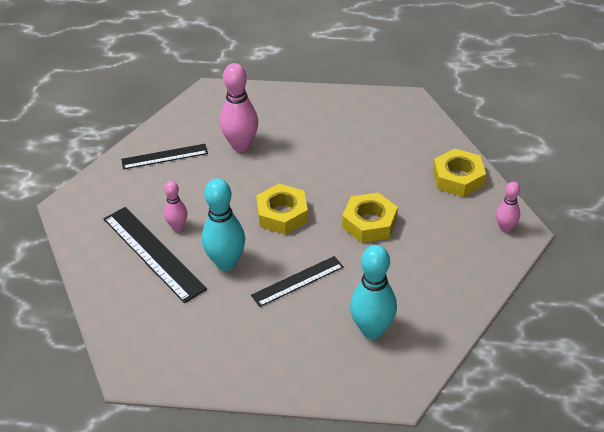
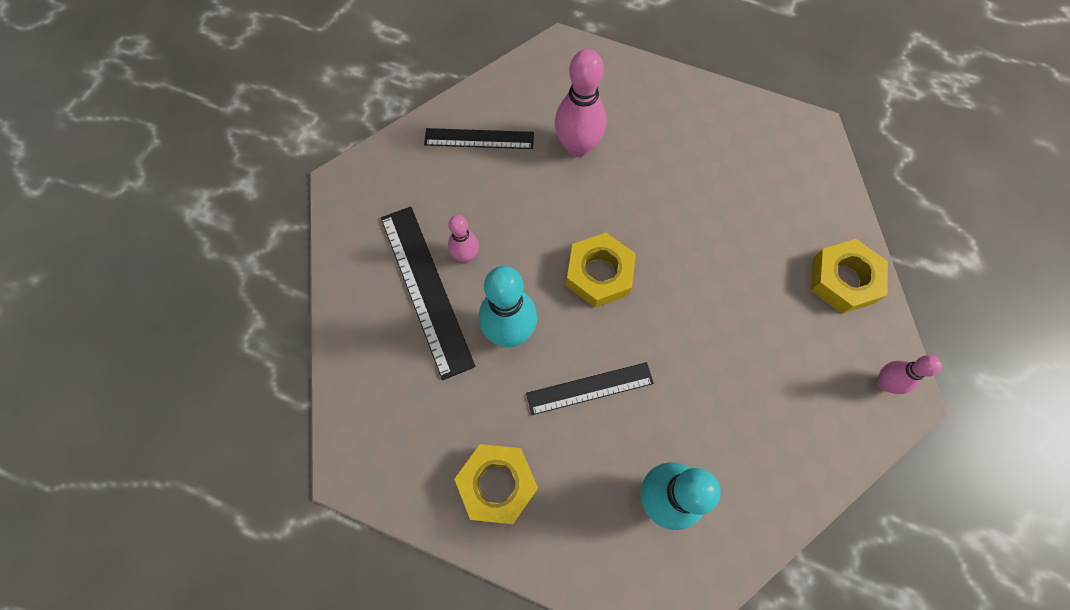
camera: 15 degrees right, 25 degrees up
yellow nut [342,192,398,243] -> yellow nut moved to [454,444,538,524]

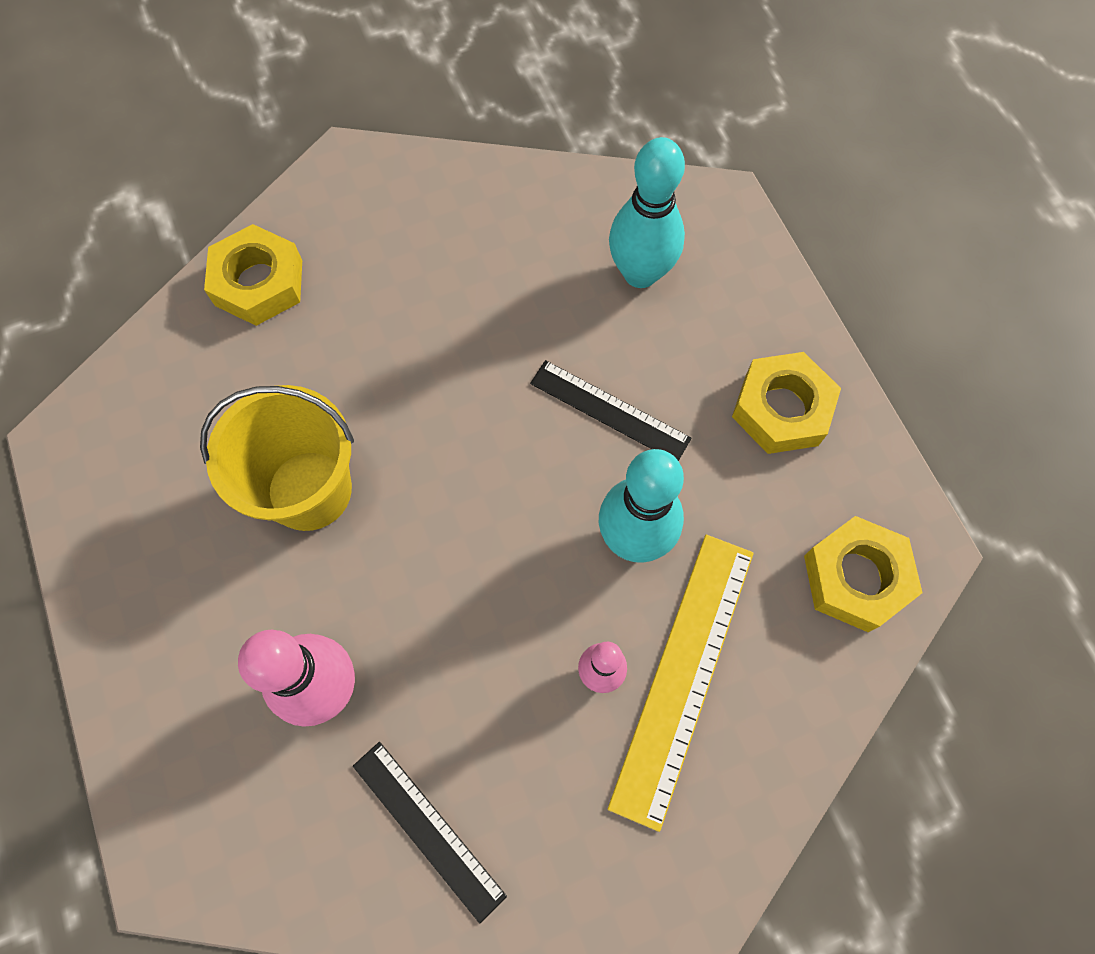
camera: 135 degrees left, 0 degrees up
black ruler [381,207,475,380] -> yellow ruler [608,535,754,832]
yellow nut [566,233,636,308] -> yellow nut moved to [804,516,923,632]
pink bowling pin [877,355,942,394] -> none
none -> yellow bucket [200,385,354,531]

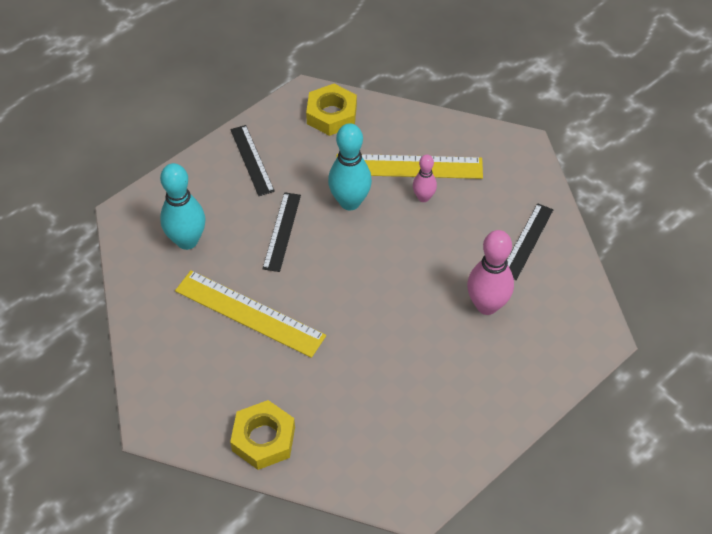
camera: 110 degrees left, 15 degrees down
yellow bucket [200,385,354,531] -> none
yellow nut [732,352,841,454] -> black ruler [230,125,275,196]
none -> yellow ruler [175,270,326,358]

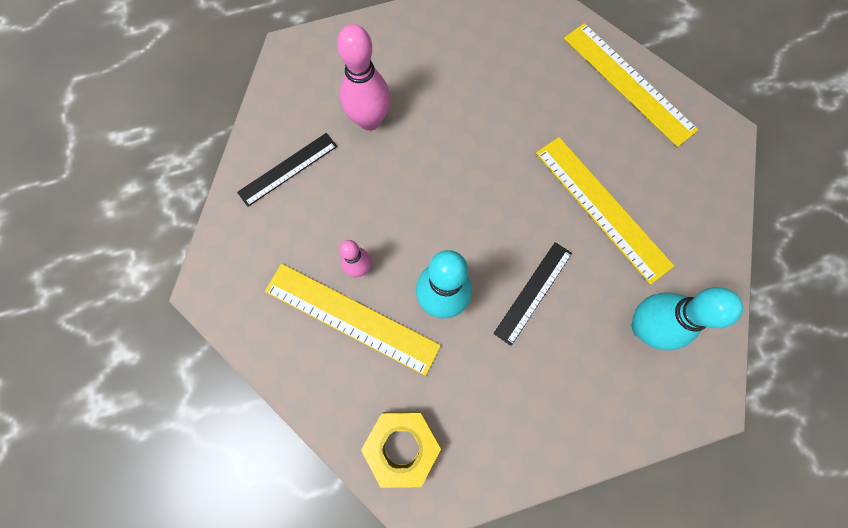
camera: 155 degrees left, 20 degrees up
black ruler [230,125,275,196] -> none
yellow nut [230,400,295,470] -> yellow ruler [564,23,699,147]

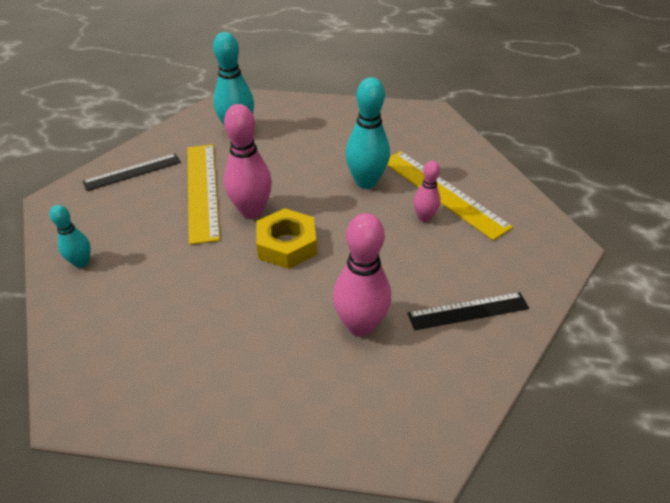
camera: 155 degrees left, 30 degrees down
yellow nut [361,412,441,488] -> yellow nut moved to [256,208,317,269]
black ruler [493,242,572,346] -> black ruler moved to [83,154,181,191]
yellow ruler [564,23,699,147] -> turquoise bowling pin [50,205,91,268]
none -> pink bowling pin [224,104,272,219]

